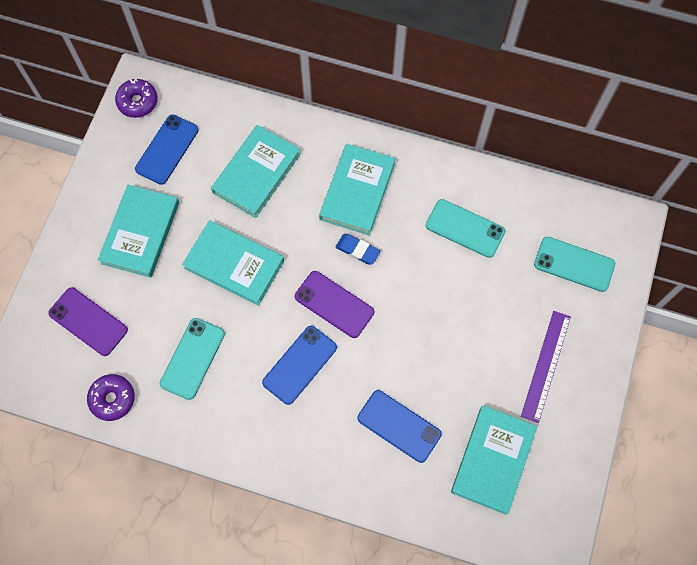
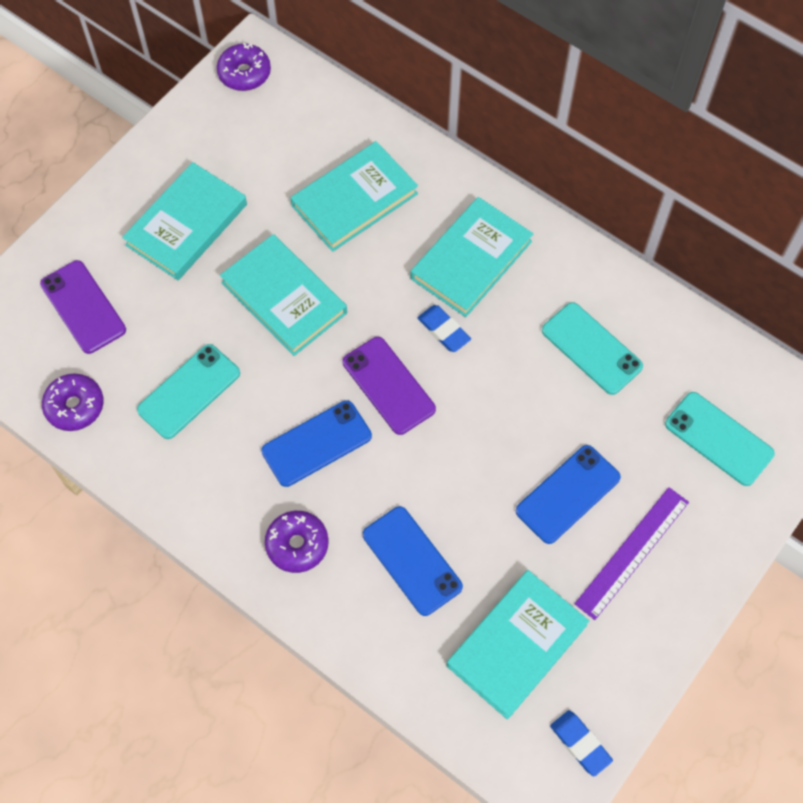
camera: 20 degrees right, 5 degrees down
blue phone [135,114,199,185] -> blue phone moved to [516,445,621,544]
none -> purple donut [265,511,329,573]
none -> blue eraser [550,710,613,776]

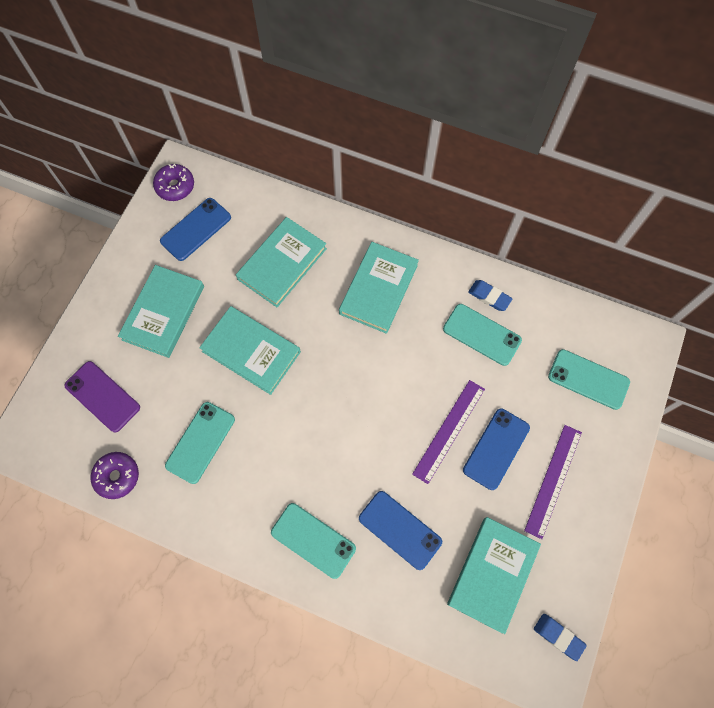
camera: 15 degrees left, 5 degrees up
blue phone [261,400,372,487] -> blue phone moved to [160,198,231,261]
purple donut [265,511,329,573] -> turquoise phone [271,503,356,579]
purple phone [343,337,436,435] -> none
blue eraser [417,305,471,352] -> blue eraser moved to [468,280,513,311]
none -> purple ruler [412,380,485,484]

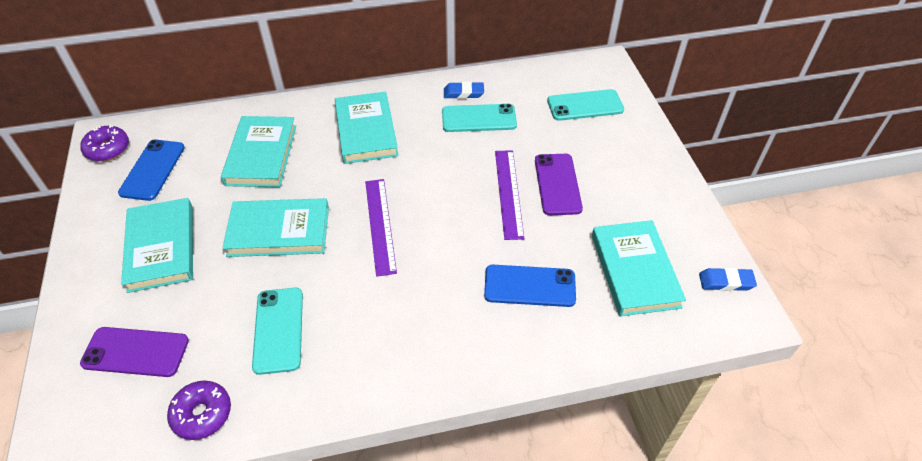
camera: 35 degrees left, 20 degrees down
turquoise phone [271,503,356,579] -> none
blue phone [463,408,530,490] -> purple phone [535,154,583,215]
purple ruler [524,425,582,539] -> purple ruler moved to [365,179,397,277]

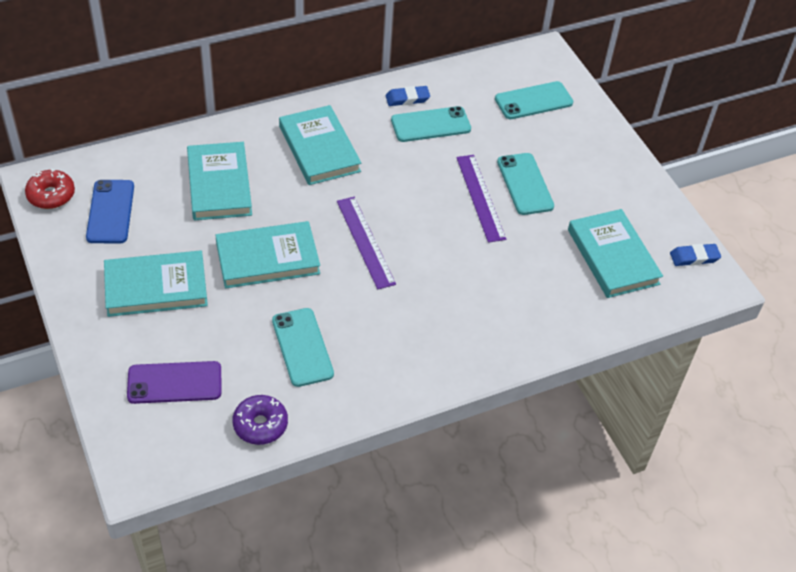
camera: 15 degrees left, 0 degrees up
purple donut [80,125,129,161] -> red donut [25,169,75,209]
turquoise book [121,198,193,293] -> turquoise book turned 75 degrees counterclockwise [104,251,208,317]
blue phone [484,265,576,307] -> none
purple phone [535,154,583,215] -> turquoise phone [497,153,554,215]

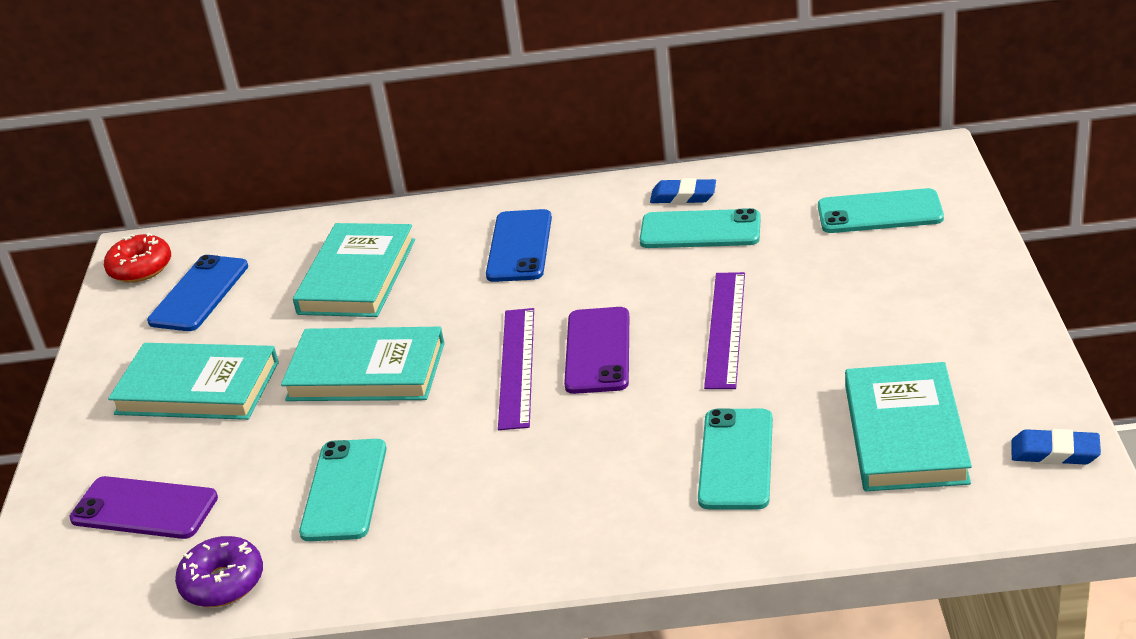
camera: 30 degrees right, 15 degrees down
turquoise book [279,105,361,185] -> blue phone [486,209,552,282]
turquoise phone [497,153,554,215] -> turquoise phone moved to [698,409,773,510]
none -> purple phone [564,307,629,394]

